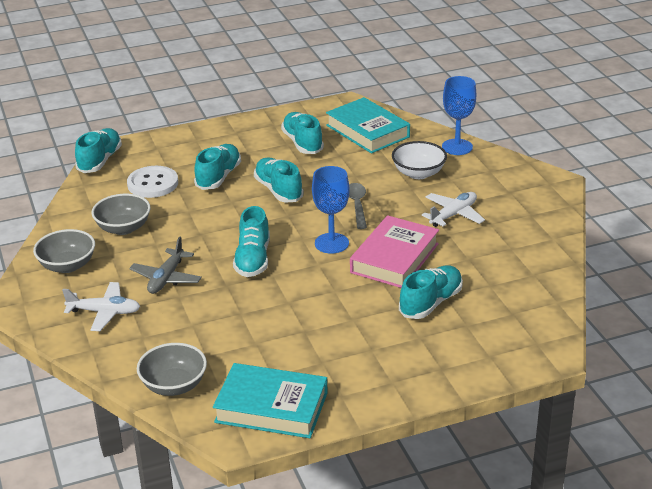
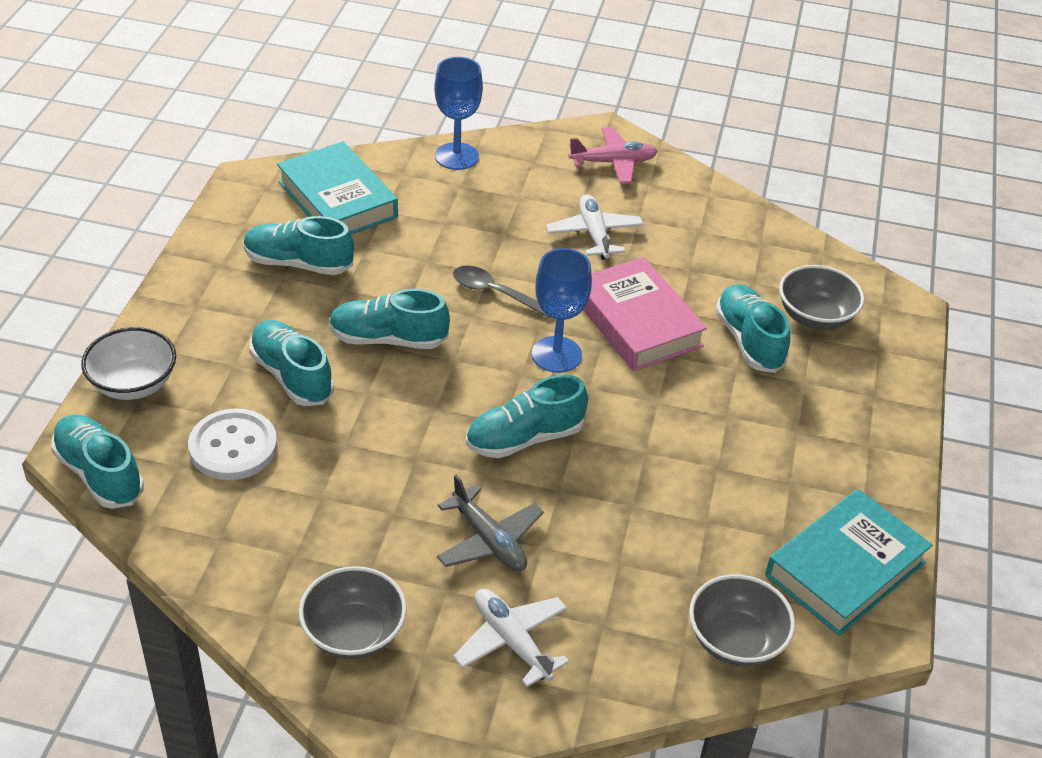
camera: 60 degrees left, 10 degrees up
white plane [62,282,140,331] -> white plane turned 75 degrees counterclockwise [453,589,569,687]
grey bowl [92,194,151,235] -> grey bowl moved to [779,265,865,330]
turquoise shoe [233,206,270,277] -> turquoise shoe turned 120 degrees clockwise [466,375,588,458]
turquoise book [326,97,410,153] -> turquoise book turned 60 degrees clockwise [277,141,398,235]
white bowl [392,141,447,179] -> white bowl moved to [81,327,176,400]
none -> pink plane [568,127,658,184]

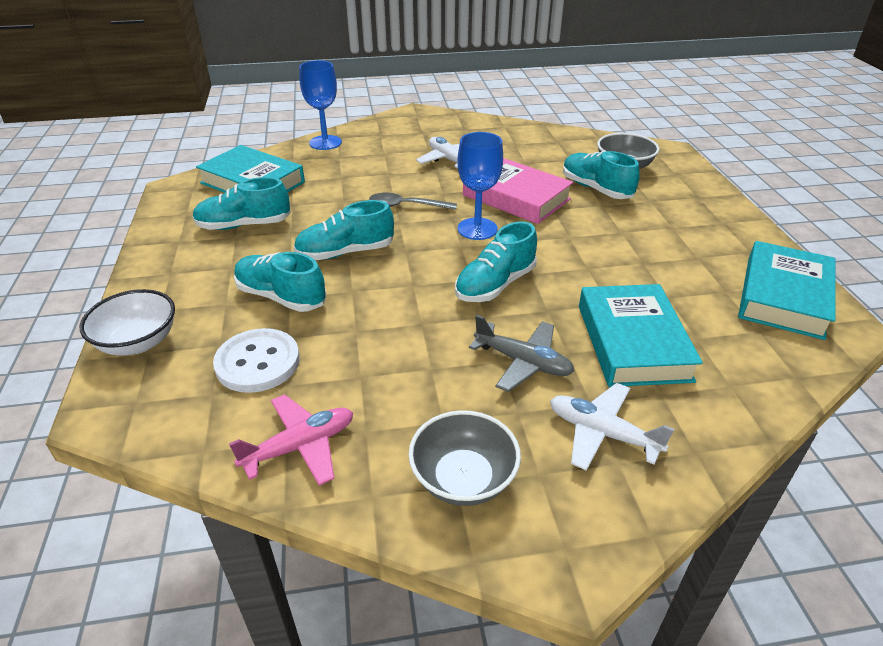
camera: 20 degrees left, 5 degrees down
turquoise shoe [51,415,144,509] -> none
pink plane [568,127,658,184] -> pink plane moved to [229,394,353,486]
grey bowl [689,574,795,667] -> none
none -> turquoise book [579,284,703,387]

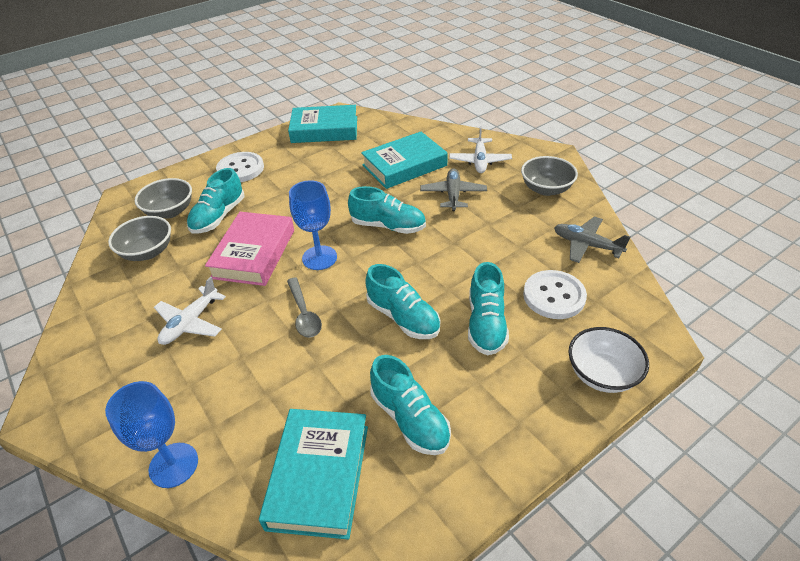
camera: 115 degrees left, 5 degrees up
pink plane [229,394,353,486] -> grey plane [554,217,631,263]
none -> grey bowl [108,216,171,261]
none -> white button [216,152,264,182]

